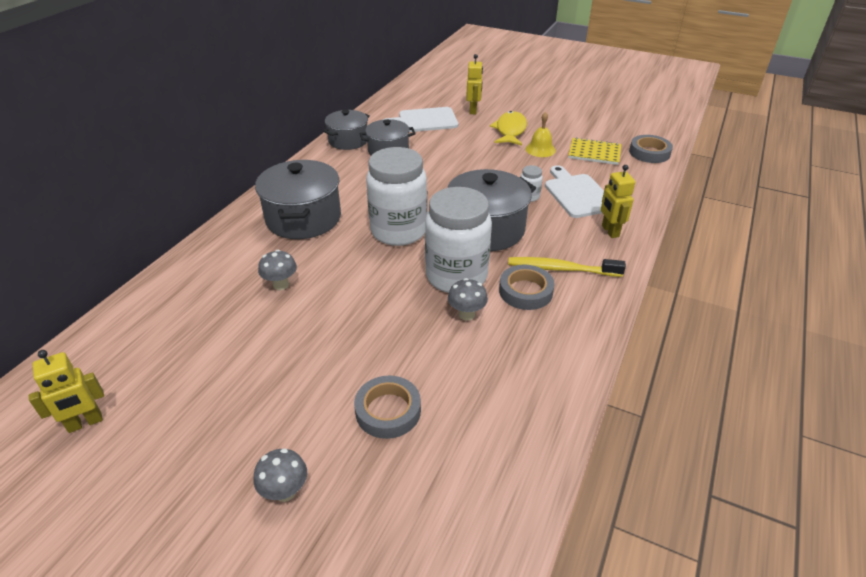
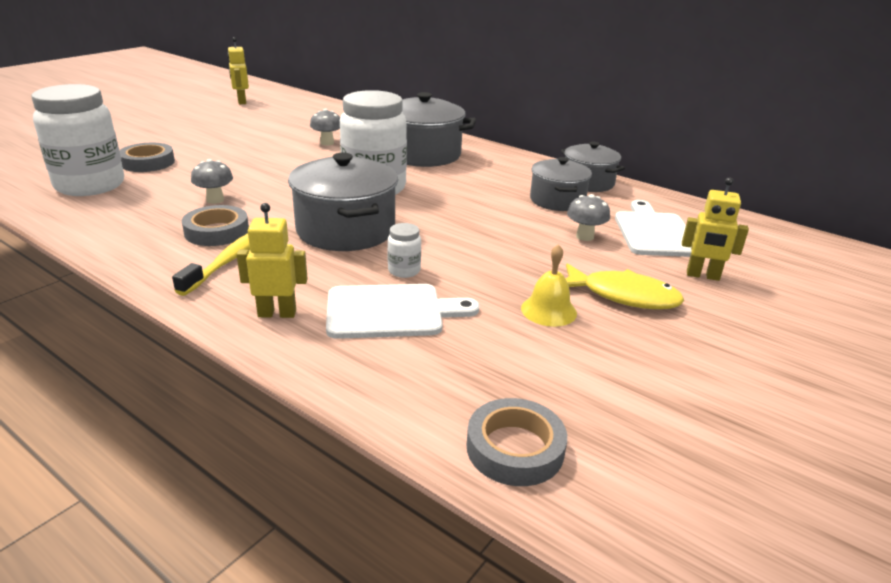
camera: 100 degrees right, 10 degrees down
grey mushroom [254,448,307,502] -> grey mushroom moved to [567,194,610,241]
white jar [425,187,492,293] -> white jar moved to [31,84,124,196]
yellow notebook [568,137,621,165] -> none

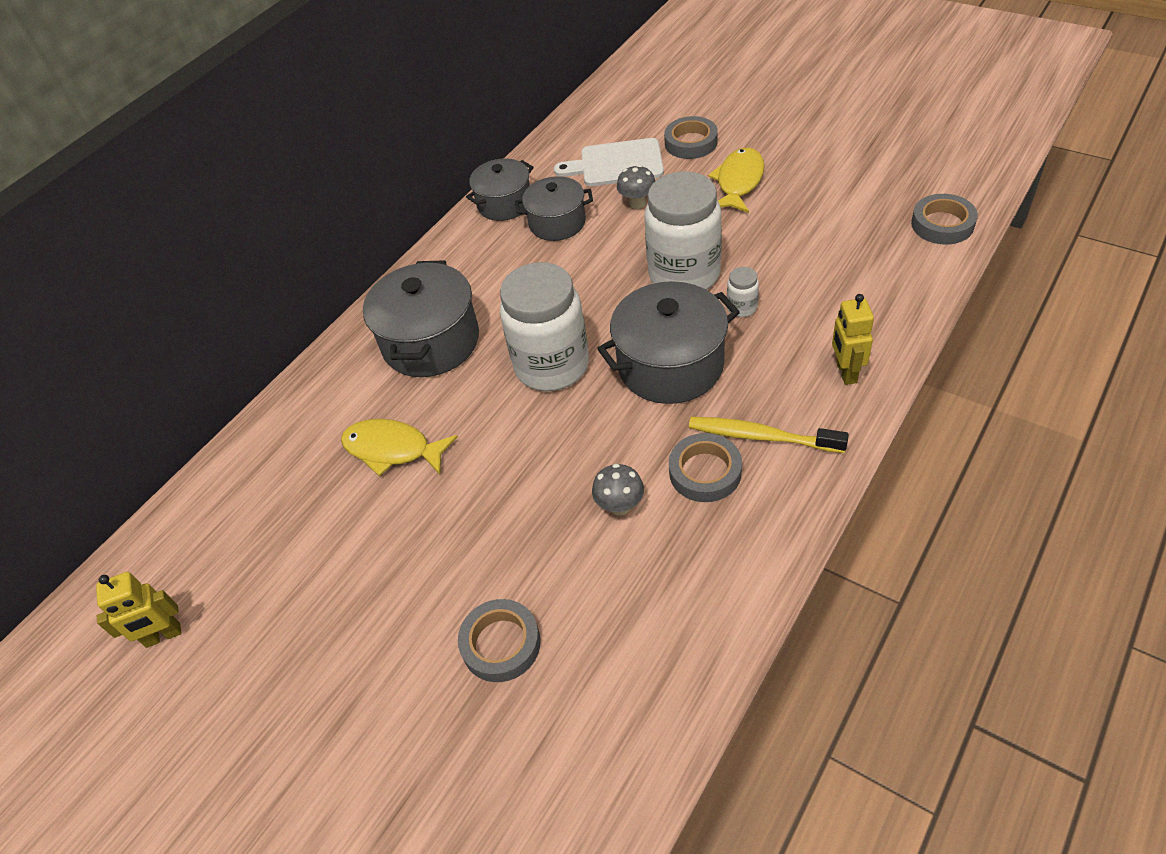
camera: 85 degrees left, 20 degrees up
white jar [31,84,124,196] -> white jar moved to [644,171,722,290]
grey mushroom [310,109,340,145] -> yellow fish [341,419,458,476]
white cutting board [326,284,479,339] -> none
yellow bell [521,244,577,327] -> none
yellow robot [682,177,749,281] -> grey tape [664,116,718,159]

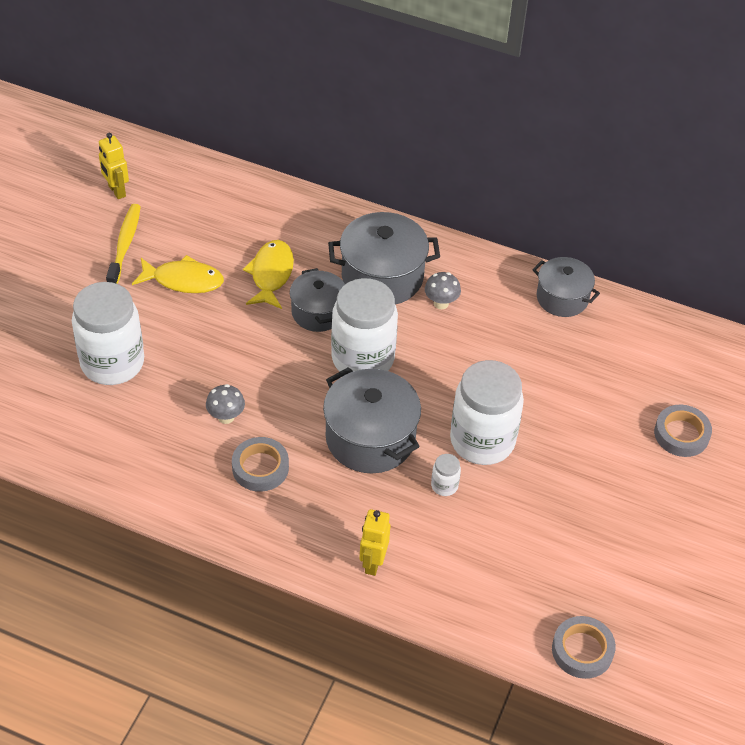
camera: 70 degrees right, 0 degrees up
grey tape [458,599,541,682] -> white jar [72,282,144,385]
grey pot [515,176,593,241] -> grey pot moved to [290,268,345,332]
white cutting board [554,138,664,186] -> none
grey mushroom [617,165,655,209] -> grey mushroom moved to [425,272,461,309]
yellow toothbrush [689,417,849,453] -> yellow toothbrush moved to [106,204,141,284]
yellow fish [708,147,765,213] -> yellow fish moved to [132,255,224,293]
yellow robot [832,294,874,385] -> yellow robot turned 60 degrees counterclockwise [360,509,390,576]

